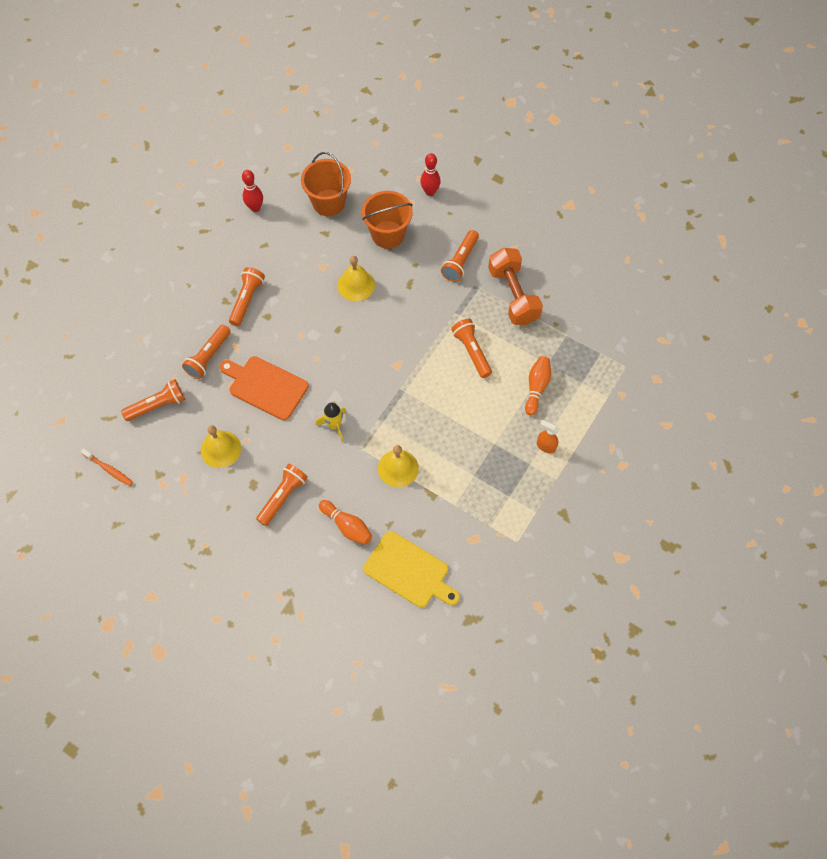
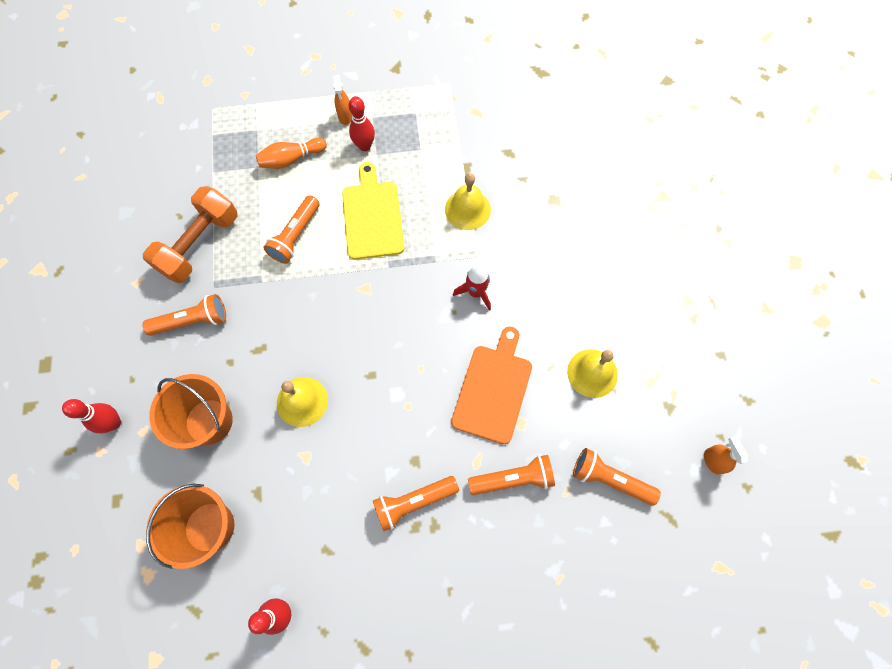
camera: 130 degrees left, 5 degrees up
orange toothbrush [80,448,133,486] -> orange spray bottle [704,436,748,475]
orange cutting board [219,356,309,420] -> orange cutting board turned 150 degrees counterclockwise [451,327,532,444]
orange flashlight [256,464,308,526] -> none
yellow rocket [316,403,347,442] -> red rocket [453,265,491,311]
orange bowling pin [319,500,372,545] -> none
yellow cutting board [363,531,460,608] -> yellow cutting board moved to [342,162,405,260]
none -> red bowling pin [349,96,375,151]

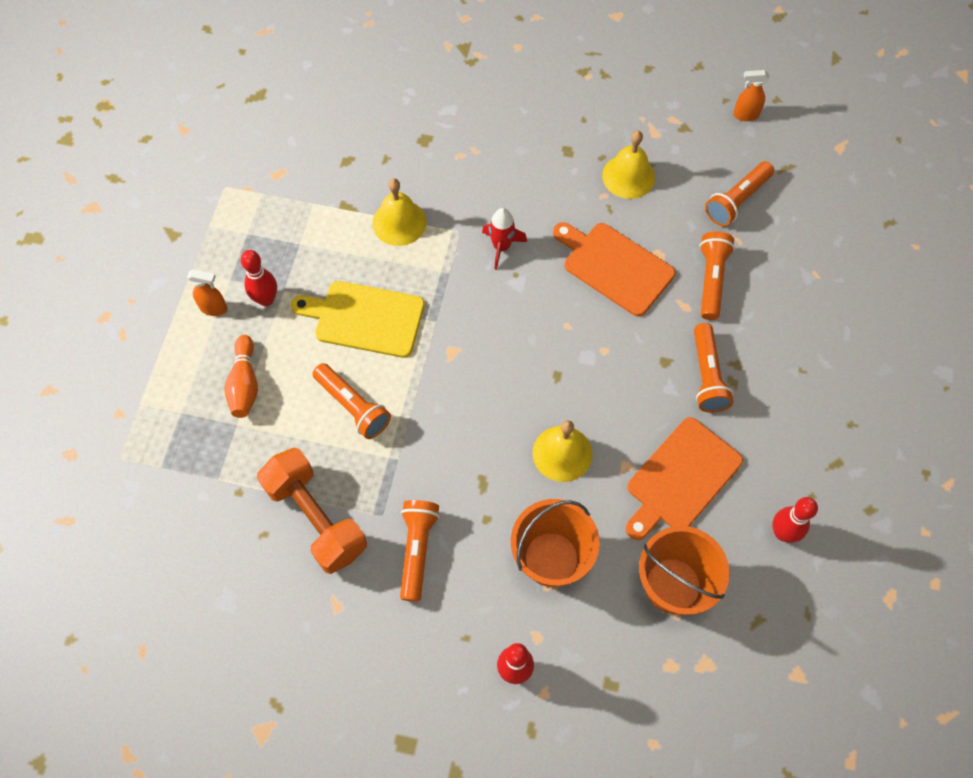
camera: 70 degrees left, 5 degrees down
none -> orange cutting board [626,417,743,540]

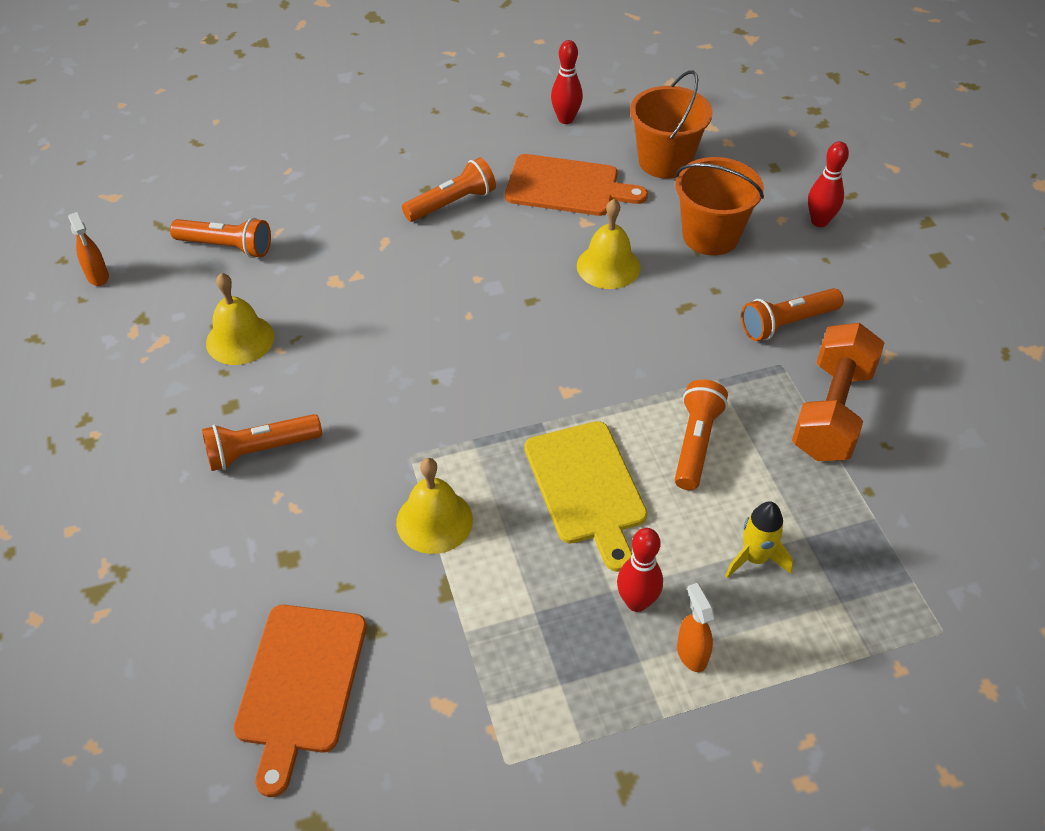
camera: 120 degrees left, 15 degrees down
orange bowling pin [224,335,258,418] -> yellow rocket [725,501,793,578]
red rocket [482,208,527,270] -> none
orange cutting board [553,222,675,316] -> orange cutting board moved to [234,605,366,797]
orange flashlight [699,231,735,320] -> orange flashlight moved to [202,414,322,471]

